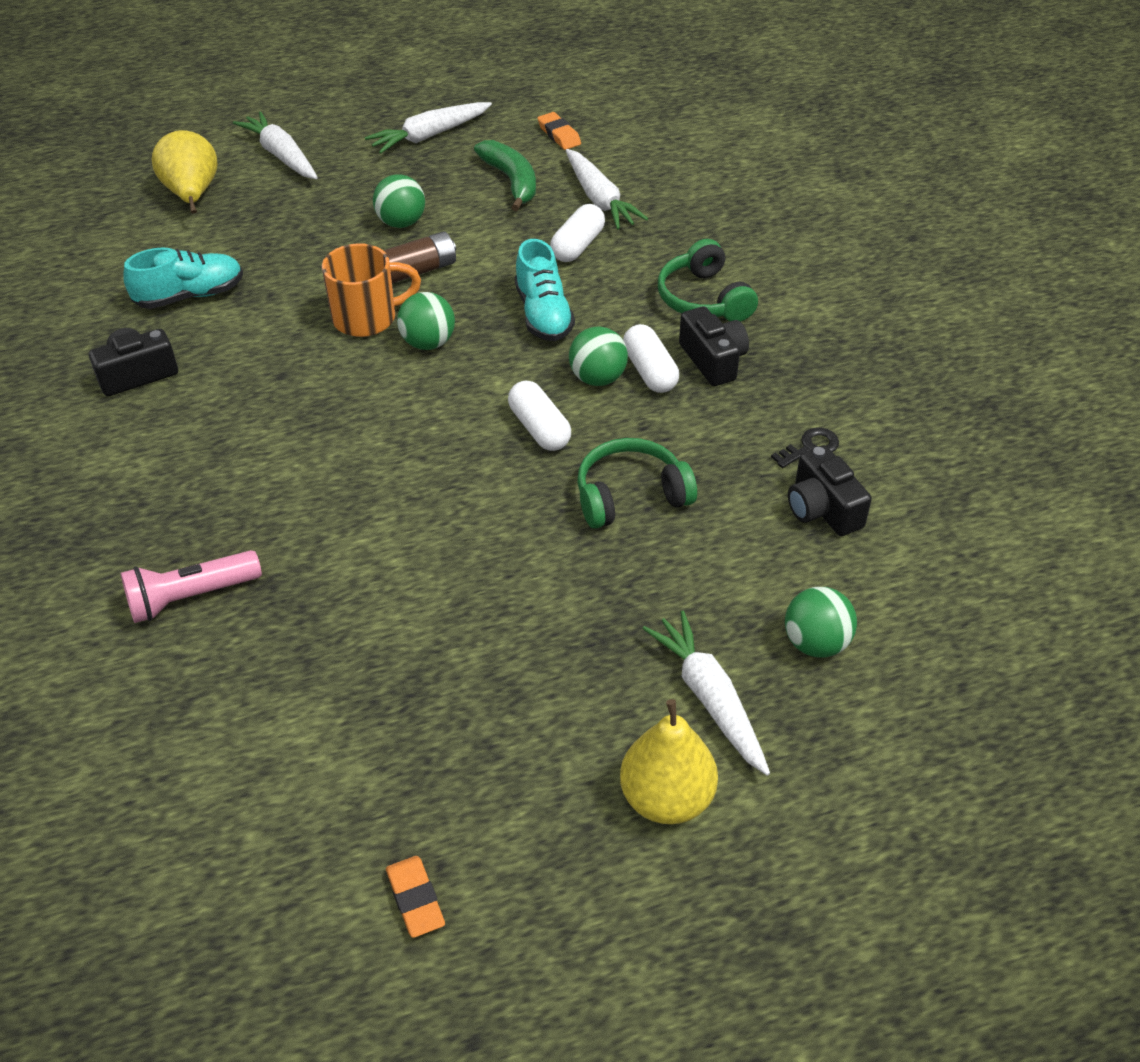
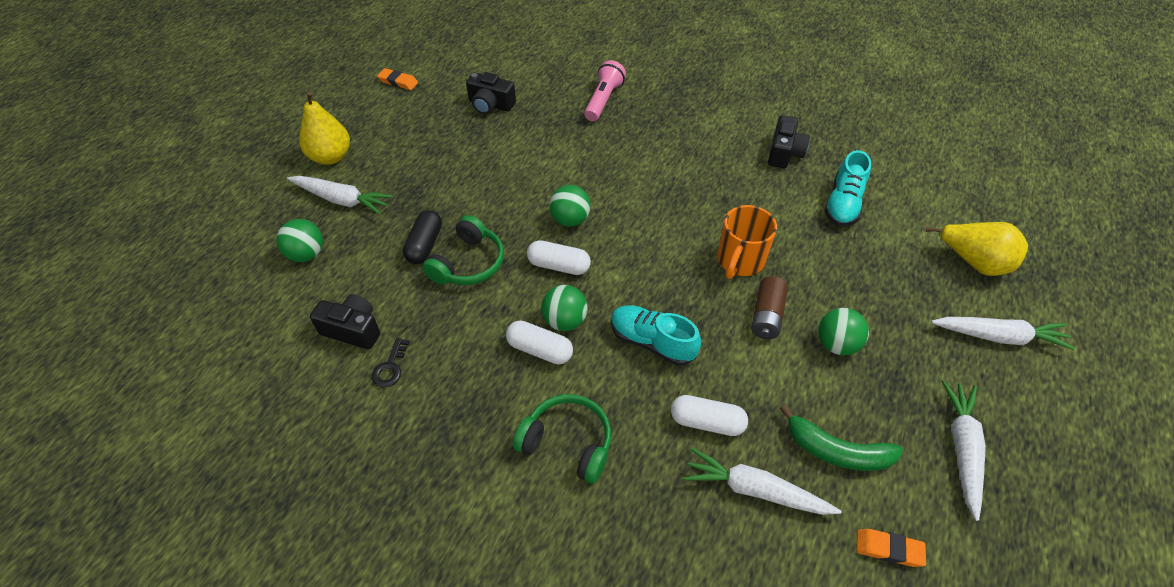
camera: 135 degrees right, 5 degrees up
green ball [397,292,455,350] -> green ball moved to [549,185,591,227]
white capsule [550,204,605,262] -> white capsule turned 60 degrees counterclockwise [671,395,748,436]
black camera [679,306,749,386] -> black camera moved to [466,72,516,115]
none -> black capsule [403,210,442,264]

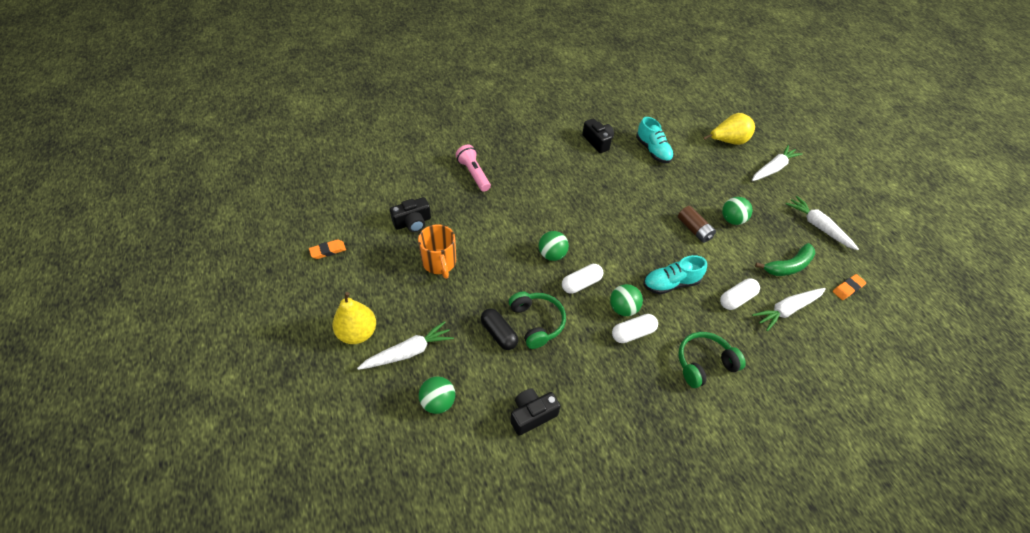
camera: 50 degrees left, 0 degrees up
black key [372,338,410,387] -> none
orange mug [717,205,777,279] -> orange mug moved to [418,224,456,279]

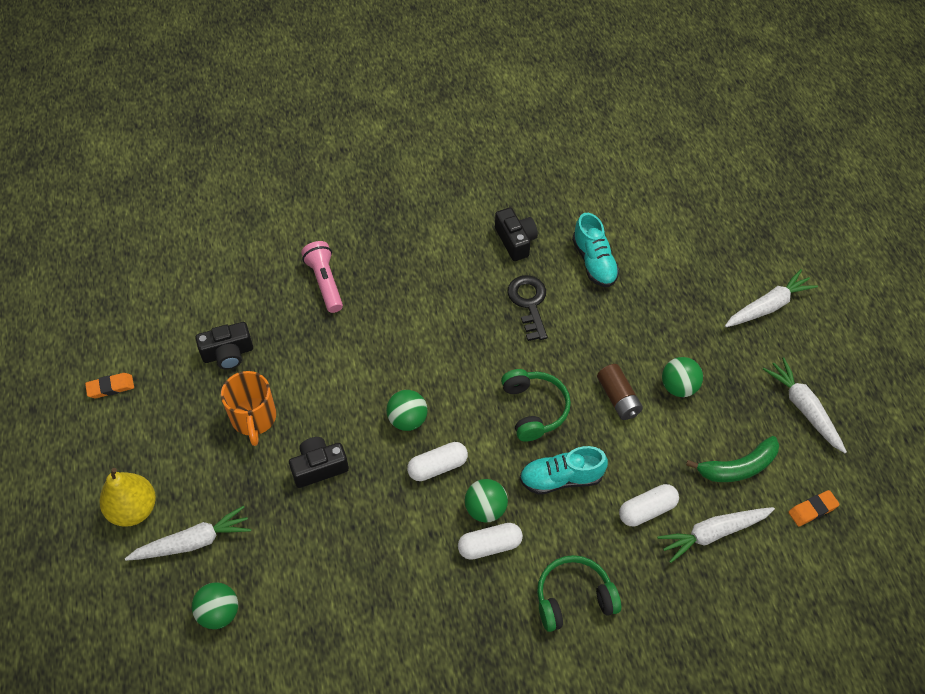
camera: 10 degrees right, 5 degrees up
black capsule [481,309,518,350] -> none
green headphones [509,292,566,349] -> green headphones moved to [501,369,571,441]
black camera [510,388,561,436] -> black camera moved to [289,437,349,488]
yellow pear [703,113,755,145] -> none
none -> black key [507,275,547,341]

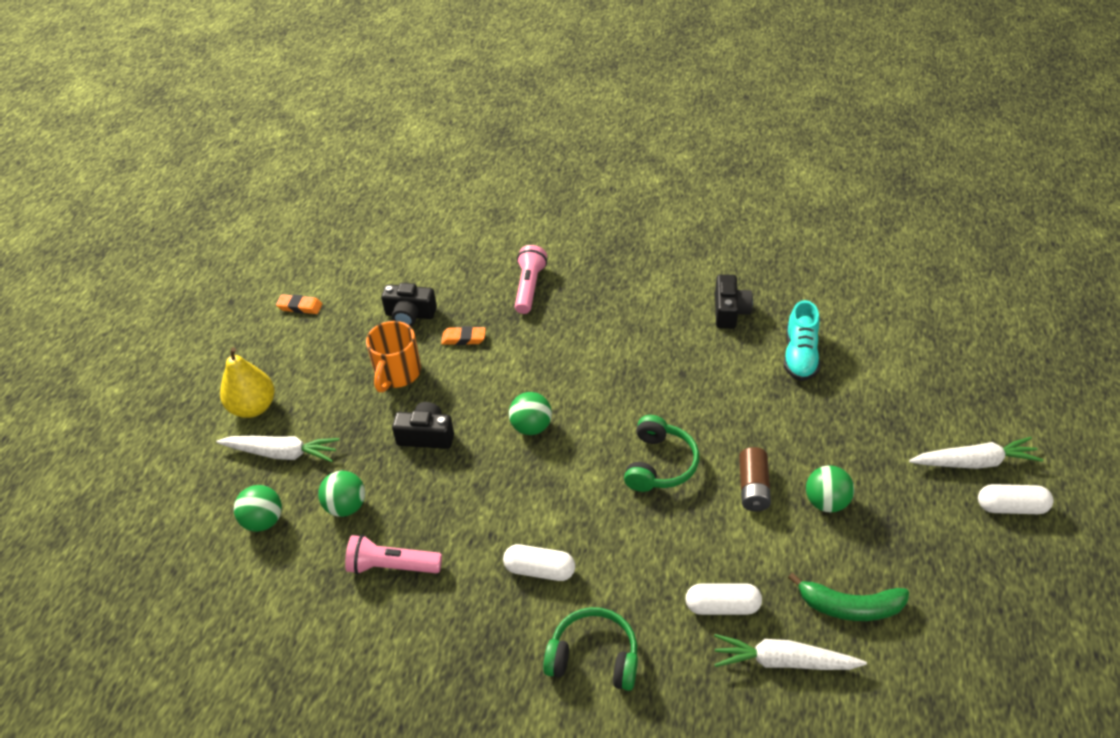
camera: 30 degrees right, 10 degrees down
white capsule [407,442,468,481] -> white capsule moved to [978,484,1054,514]
green ball [465,479,508,523] -> green ball moved to [318,471,365,517]
black key [507,275,547,341] -> none
turquoise shoe [520,446,608,495] -> none
white carrot [763,357,847,453] -> none
orange eraser [788,490,840,527] -> orange eraser moved to [441,326,486,345]
none -> pink flashlight [345,535,442,574]

